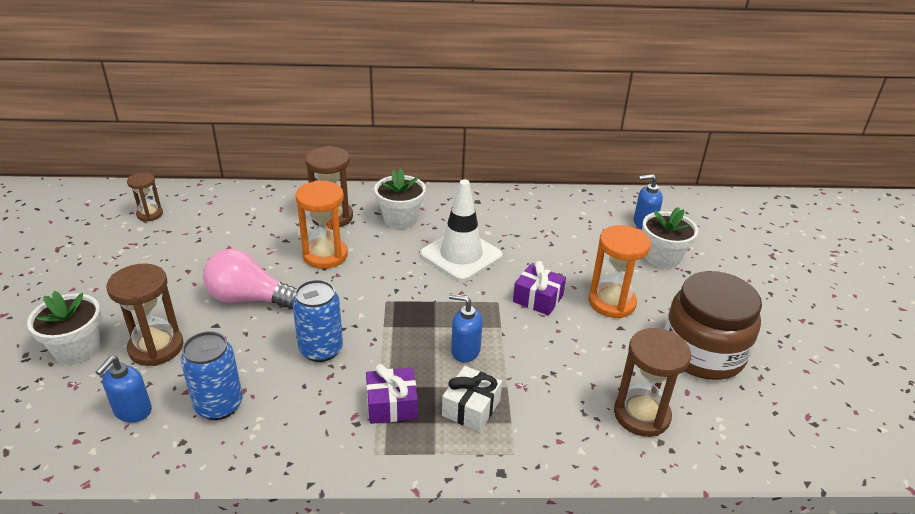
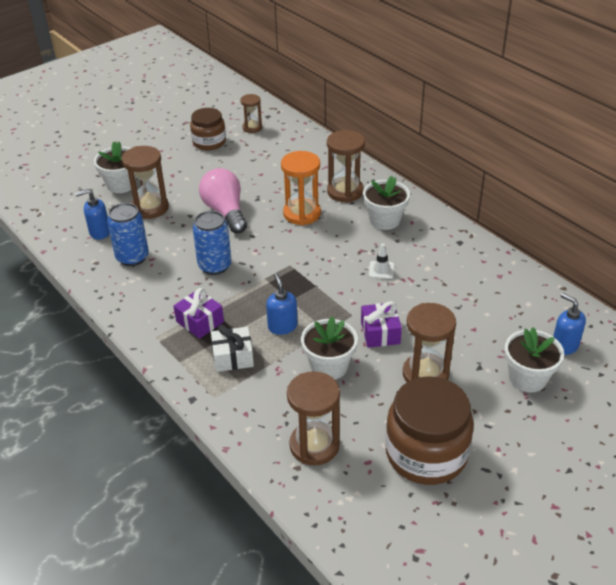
camera: 55 degrees right, 5 degrees up
white traffic cone [420,179,503,282] -> white traffic cone [369,244,394,279], size x0.42
orange hourglass [589,225,651,318] -> brown hourglass [403,303,456,382]
none -> brown jar [190,108,226,150]
none -> white flower pot [301,316,358,380]

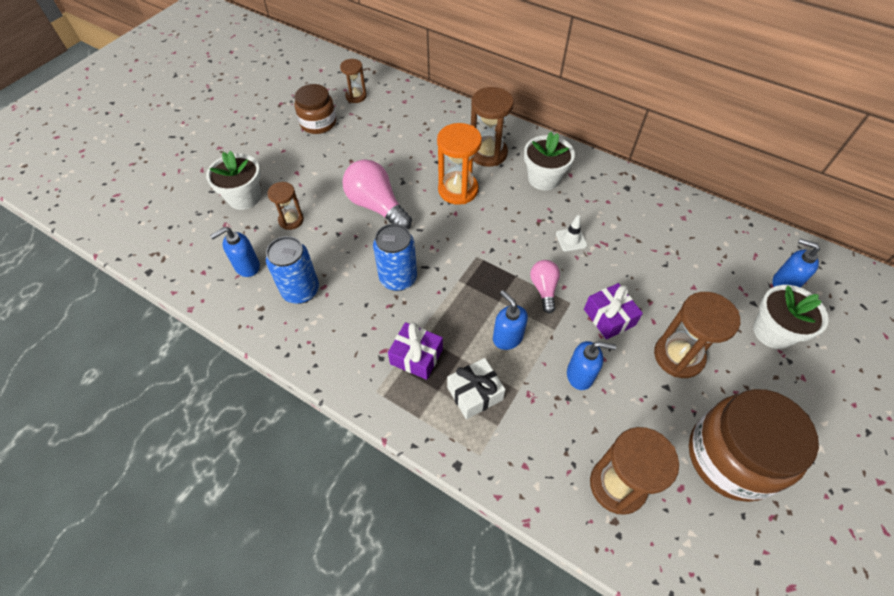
camera: 20 degrees left, 15 degrees up
brown hourglass [122,146,169,219] -> brown hourglass [267,182,304,230], size x0.60
white flower pot [301,316,358,380] -> blue soap dispenser [567,341,617,390]
none -> pink light bulb [530,260,560,314]

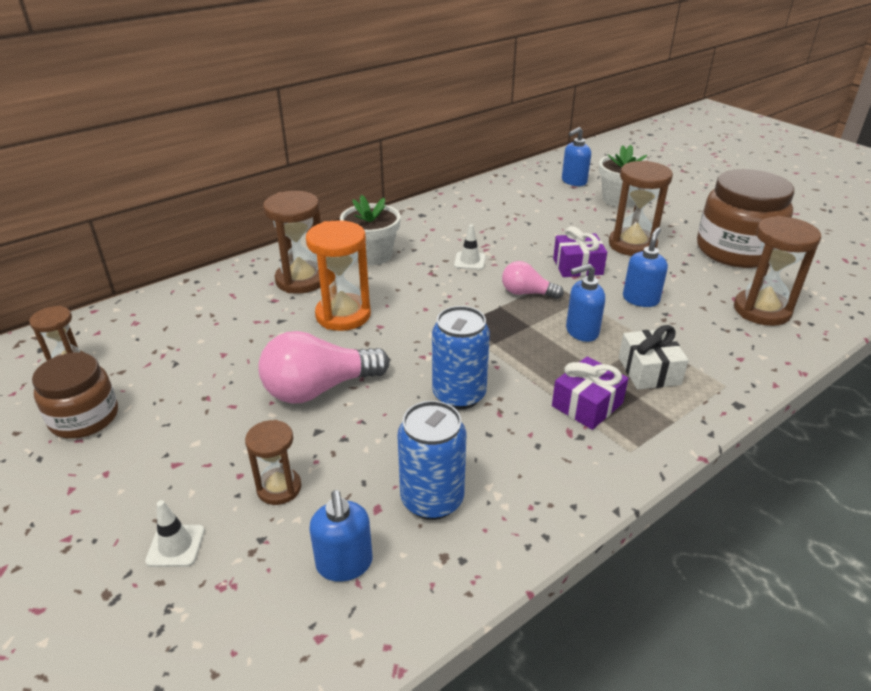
camera: 70 degrees left, 20 degrees down
white flower pot [206,151,261,210] -> white traffic cone [145,500,205,567]

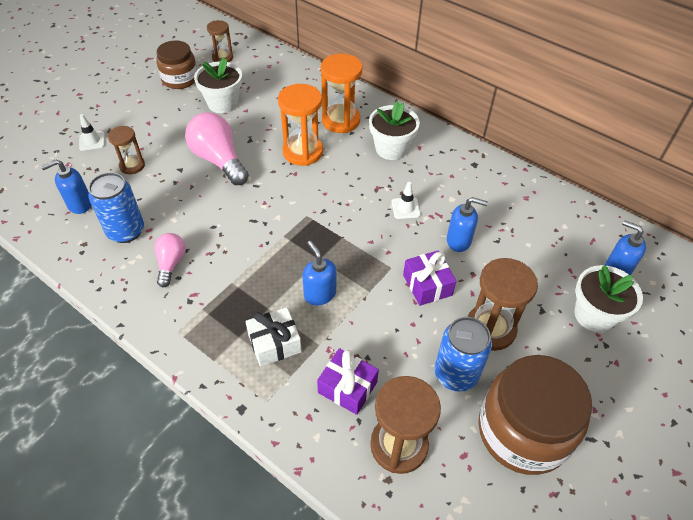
camera: 75 degrees right, 15 degrees up
brown hourglass [263,191,321,294] -> orange hourglass [321,54,362,133]
blue can [432,306,490,410] -> blue can moved to [435,317,492,392]
pink light bulb [502,261,564,299] -> pink light bulb moved to [154,233,186,287]
purple gift [552,356,628,430] -> purple gift moved to [317,348,379,415]
blue soap dispenser [623,227,668,307] -> blue soap dispenser moved to [447,197,488,252]
none -> white flower pot [194,57,242,113]

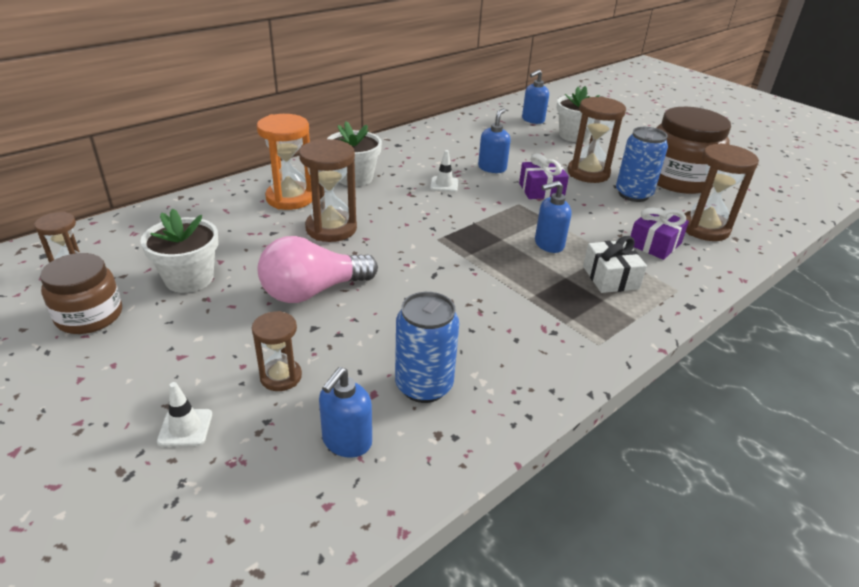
camera: 80 degrees left, 15 degrees down
blue soap dispenser [41,159,91,214] -> blue soap dispenser turned 45 degrees clockwise [319,367,372,458]
pink light bulb [154,233,186,287] -> none
orange hourglass [278,84,323,166] -> brown hourglass [299,139,357,242]

